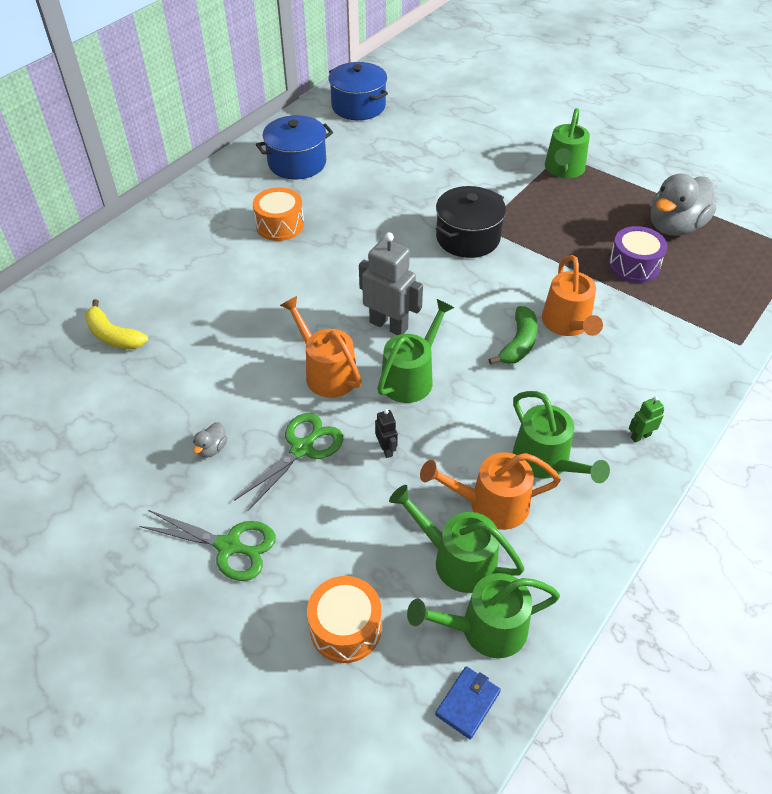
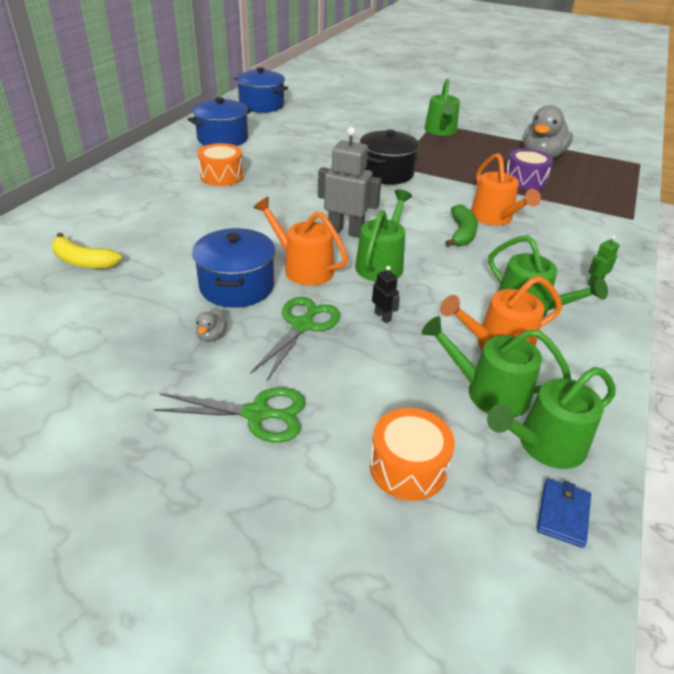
camera: 15 degrees left, 10 degrees down
none -> blue pot [192,228,275,308]

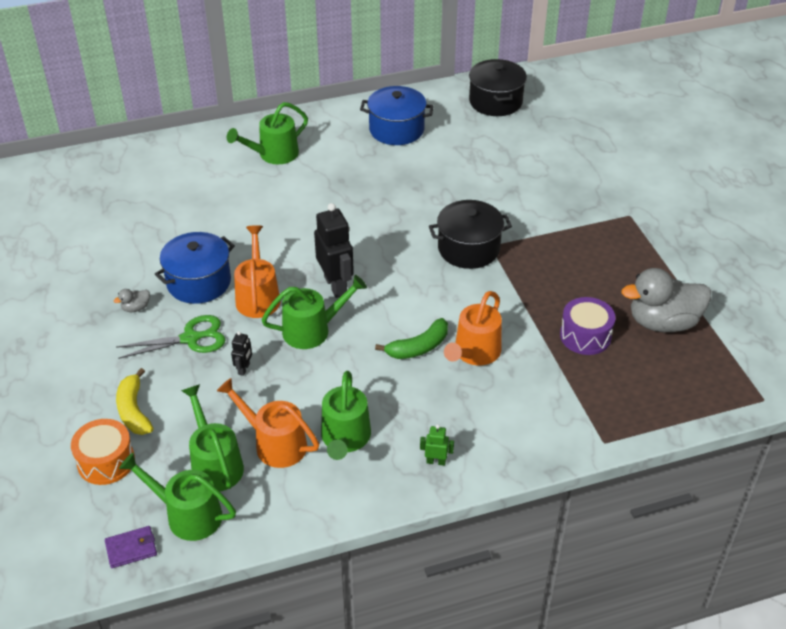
camera: 50 degrees right, 5 degrees up
yellow banana [52,233,122,269] -> yellow banana moved to [116,368,153,435]
green scissors [153,387,306,443] -> none
orange drum [197,143,244,186] -> none
blue pot [234,67,288,113] -> black pot [469,59,527,116]
grey robot [318,127,382,238] -> black robot [314,203,354,298]
green watering can [425,78,460,136] -> green watering can moved to [227,102,308,164]
blue wallet [537,478,591,548] -> purple wallet [105,526,157,568]

